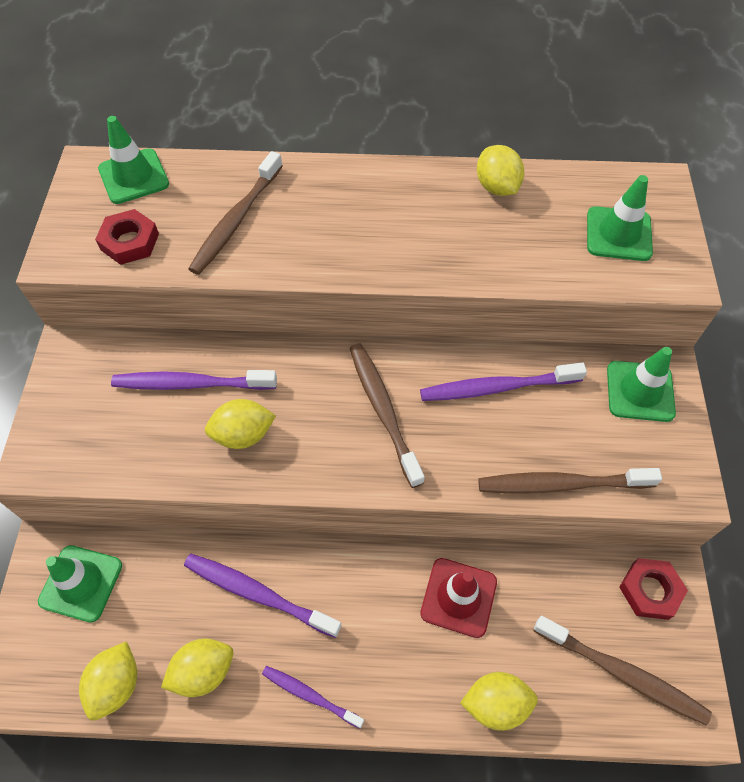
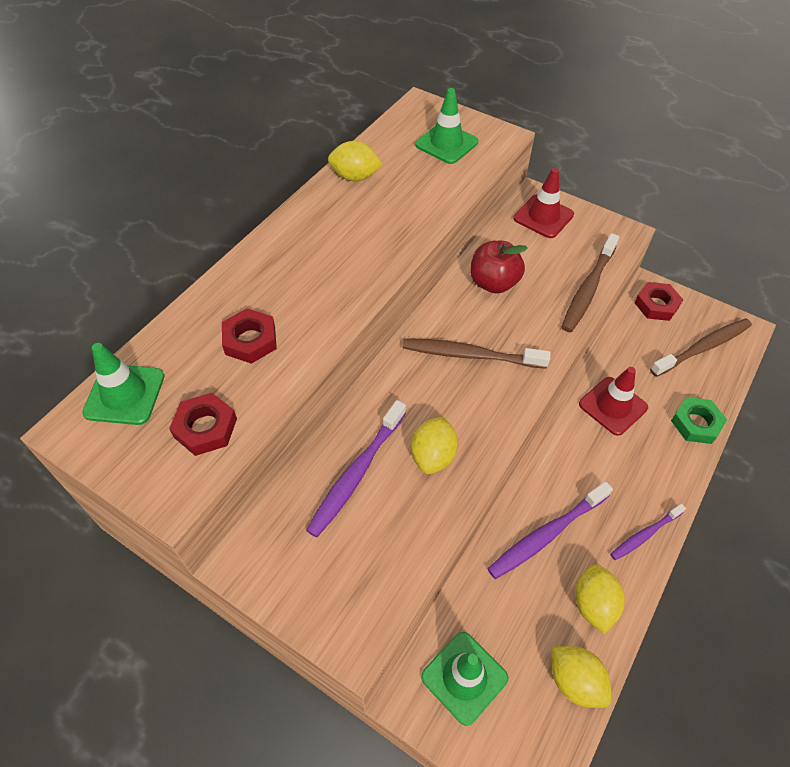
camera: 60 degrees left, 5 degrees down
brown toothbrush [188,151,283,275] -> red nut [222,308,277,364]
purple toothbrush [420,363,587,401] -> red apple [470,241,528,294]
yellow lemon [460,672,538,731] -> green nut [671,397,727,444]
green traffic cone [607,347,676,422] -> red traffic cone [513,168,574,238]

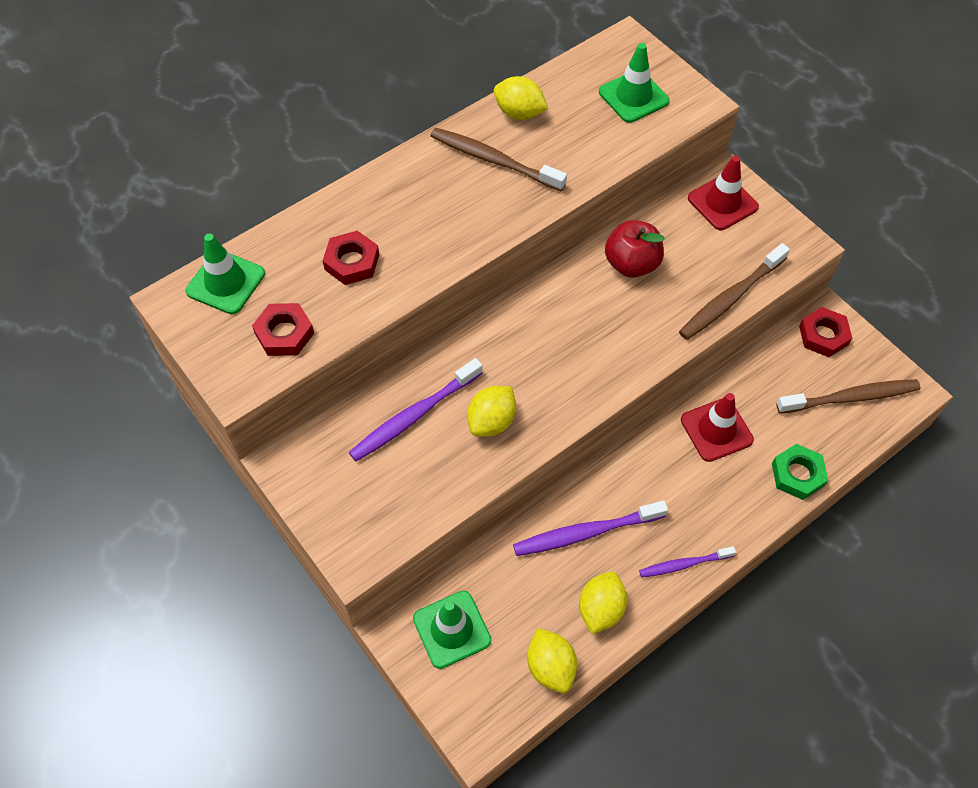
camera: 20 degrees right, 5 degrees up
brown toothbrush [402,338,551,369] -> brown toothbrush moved to [431,128,567,191]

